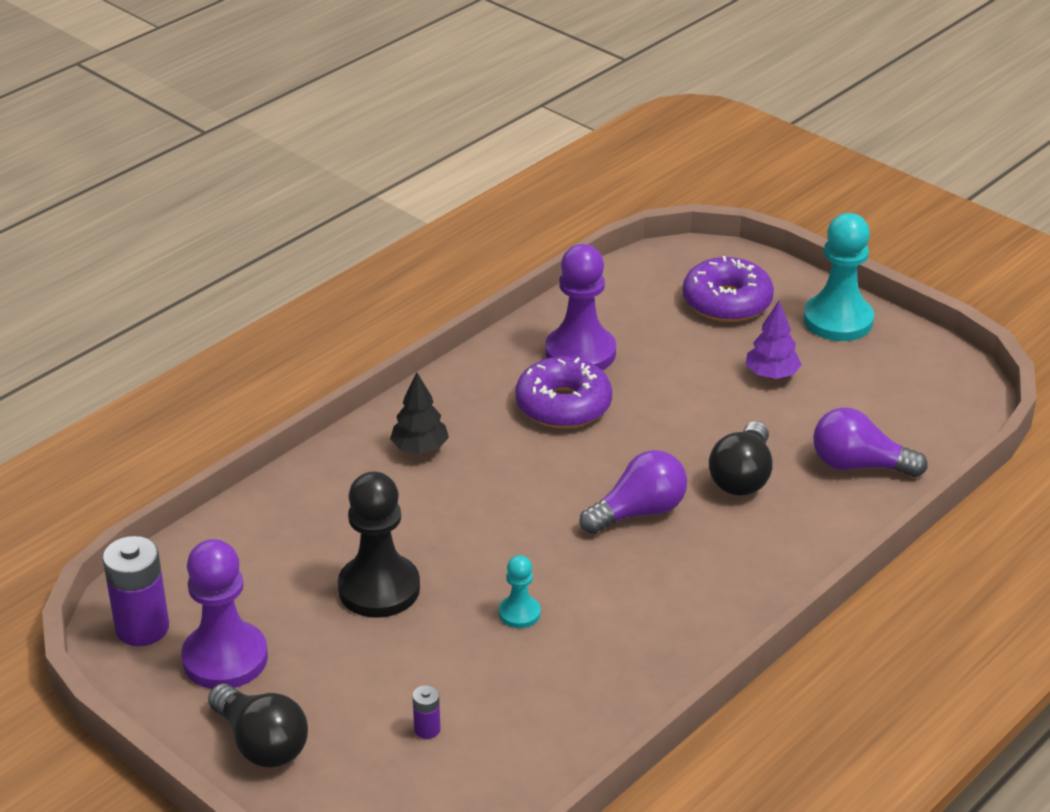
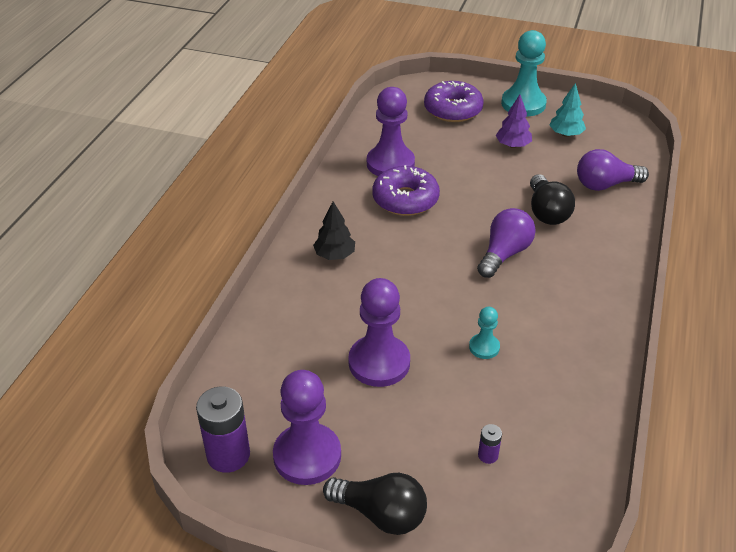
camera: 25 degrees left, 5 degrees up
black pawn [338,471,420,618] -> purple pawn [348,278,410,387]
none -> turquoise tree [549,83,586,137]

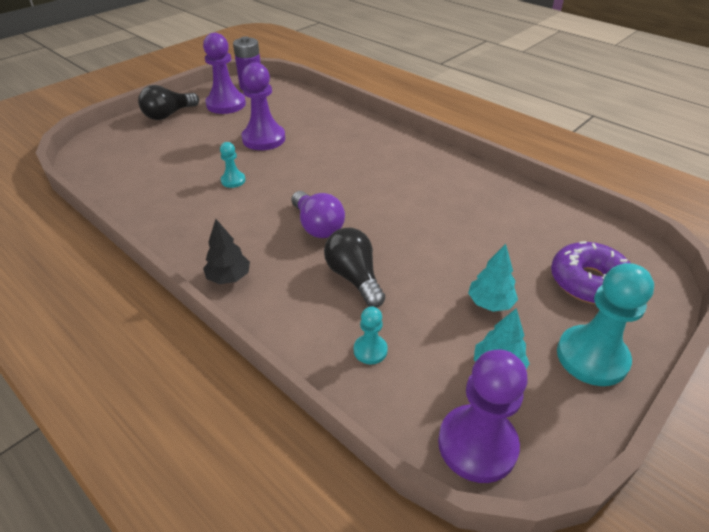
camera: 115 degrees right, 0 degrees up
black tree [313,202,355,260] -> black tree moved to [203,219,250,284]
purple pawn [367,87,415,176] -> purple pawn moved to [438,350,527,483]
purple donut [372,165,440,216] -> none
purple battery [478,424,502,464] -> none
purple tree [496,94,532,148] -> turquoise tree [468,244,518,312]
black light bulb [530,174,575,225] -> black light bulb turned 45 degrees clockwise [324,228,385,308]
purple light bulb [577,149,649,191] -> turquoise pawn [354,306,388,364]

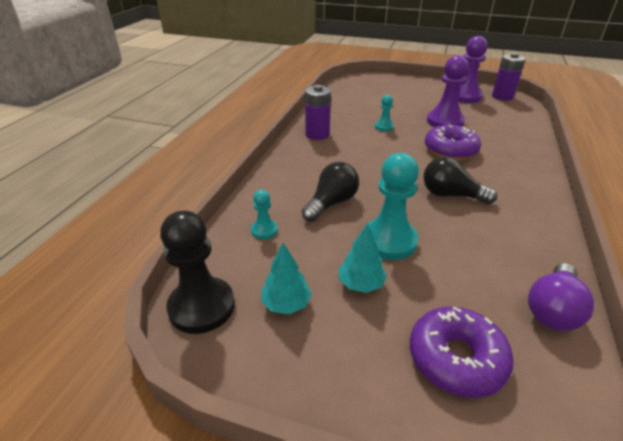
camera: 65 degrees right, 5 degrees down
black light bulb [138,85,199,120] -> black light bulb moved to [423,157,497,204]
black tree [203,219,250,284] -> none
purple light bulb [292,191,345,238] -> purple light bulb moved to [528,263,594,331]
purple pawn [438,350,527,483] -> black pawn [160,211,235,334]
turquoise pawn [557,263,654,386] -> turquoise pawn moved to [365,153,419,260]
none -> purple battery [305,85,331,140]
none -> purple donut [425,124,481,160]

